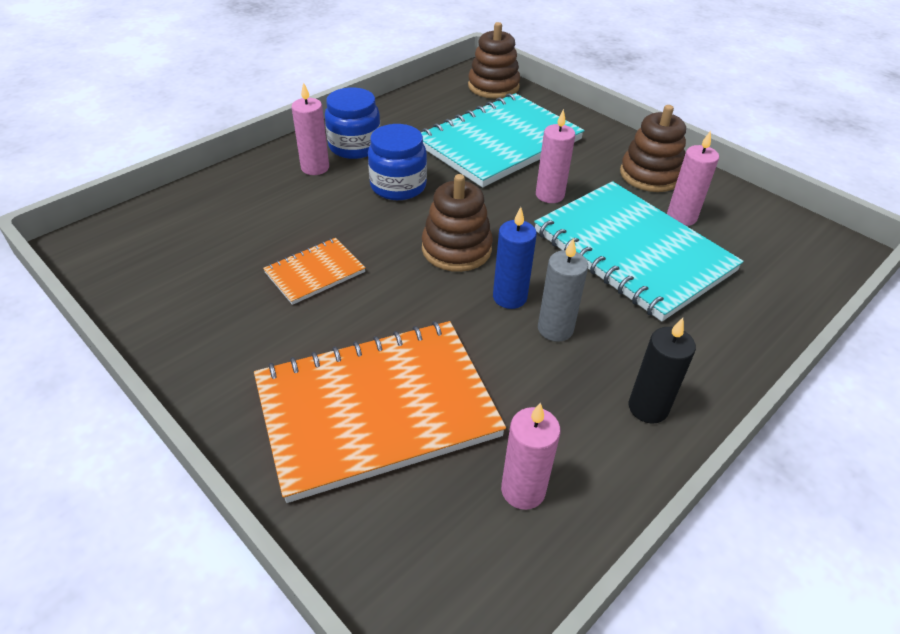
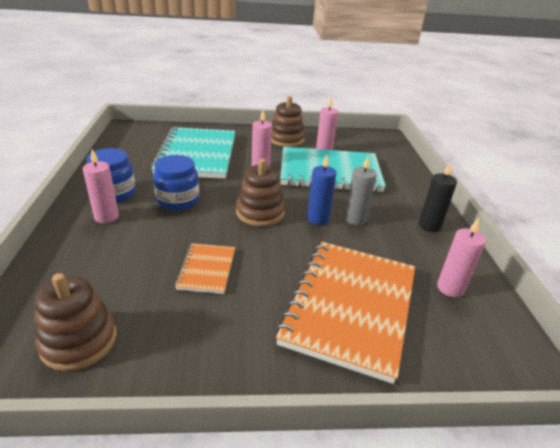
camera: 50 degrees left, 10 degrees down
brown stacking toy [468,22,520,99] -> brown stacking toy moved to [35,273,117,371]

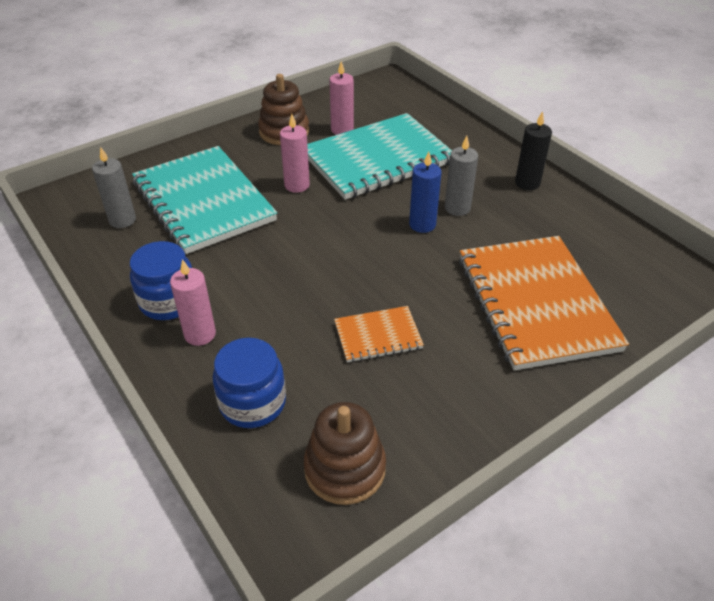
camera: 30 degrees left, 10 degrees up
blue jar [153,155,199,210] -> blue jar moved to [213,338,286,428]
orange notebook [175,243,235,294] -> orange notebook turned 75 degrees counterclockwise [334,306,424,362]
brown stacking toy [236,159,285,226] -> none
pink candle [437,218,486,297] -> none
none -> grey candle [92,146,136,228]

